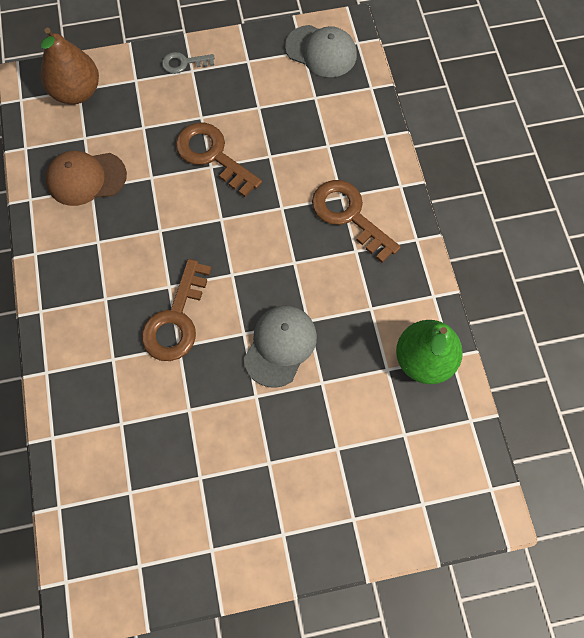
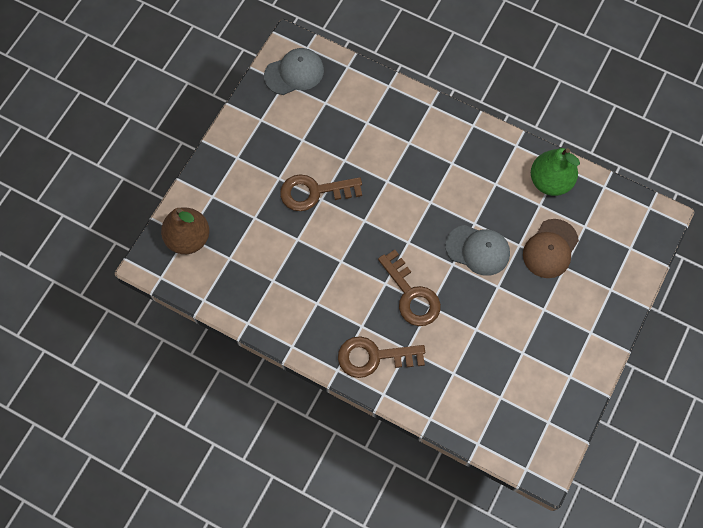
camera: 50 degrees left, 0 degrees up
brown cap [46,151,127,206] -> brown cap moved to [523,219,579,278]
grey key [162,52,215,74] -> none
grey cap [243,306,317,388] -> grey cap turned 135 degrees clockwise [445,225,510,276]
brown key [312,180,401,263] -> brown key moved to [338,336,425,378]

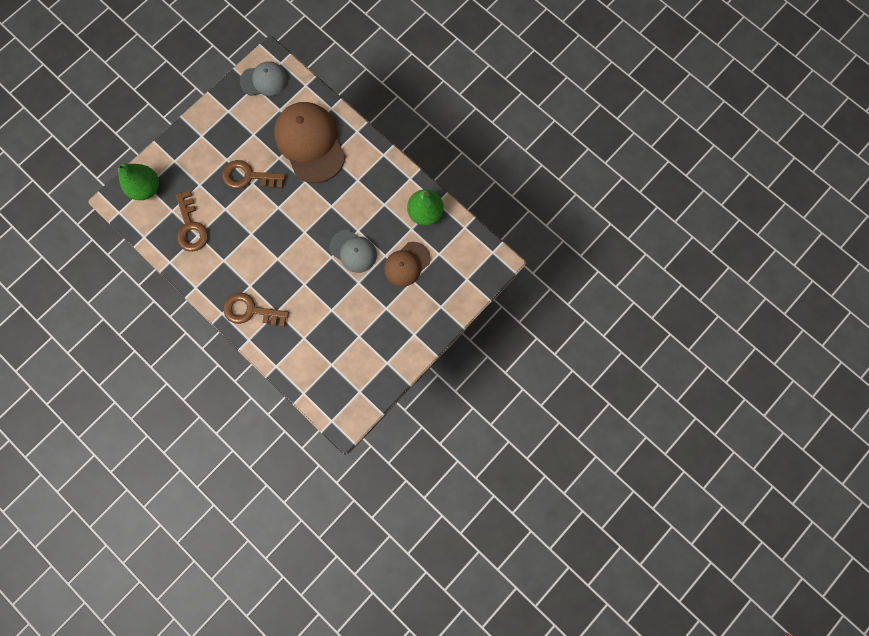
camera: 15 degrees right, 10 degrees up
brown pear [161,207,209,254] -> green pear [117,164,159,200]
brown key [378,250,441,326] -> brown key moved to [175,191,208,252]
none -> brown cap [274,102,346,183]

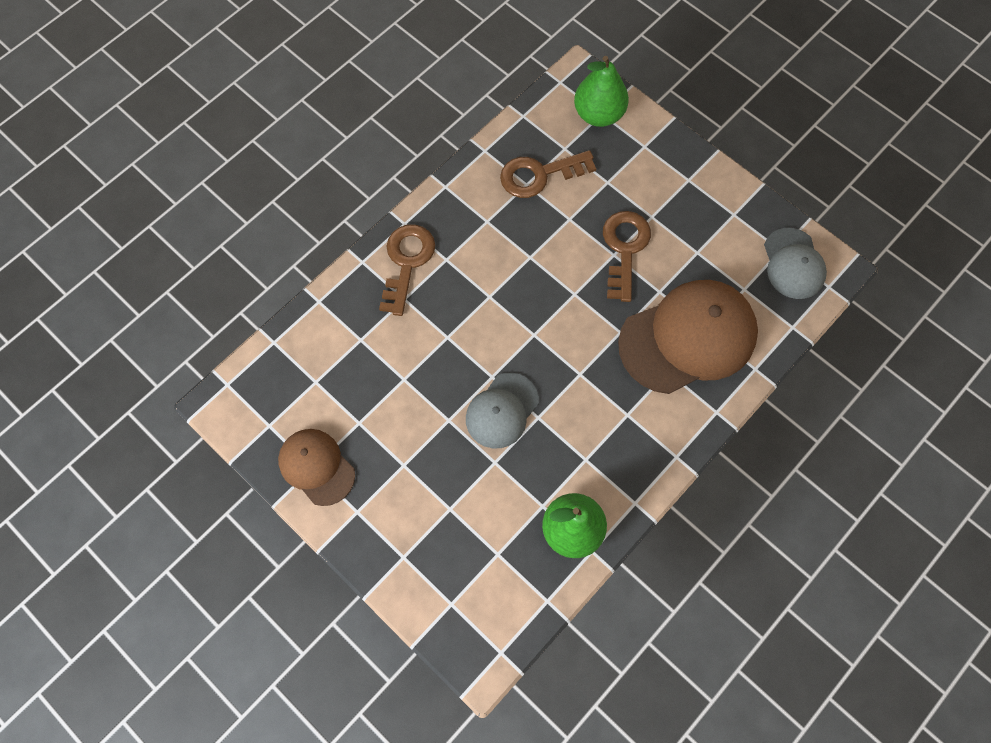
camera: 90 degrees right, 10 degrees down
brown cap [384,242,430,287] -> brown cap moved to [278,429,355,506]

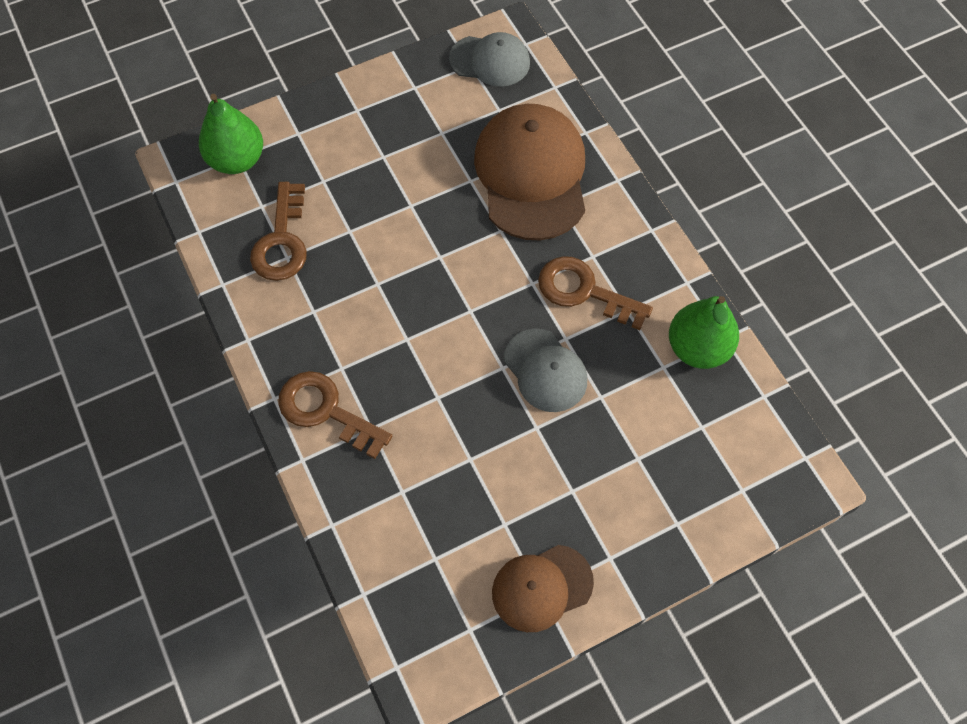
camera: 70 degrees left, 5 degrees down
brown key [603,211,651,302] -> brown key moved to [538,256,653,330]

